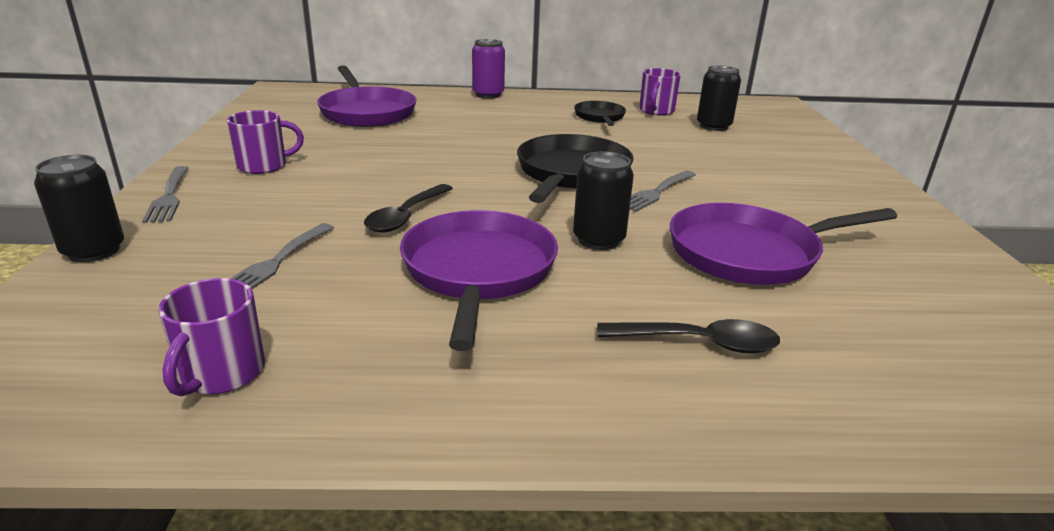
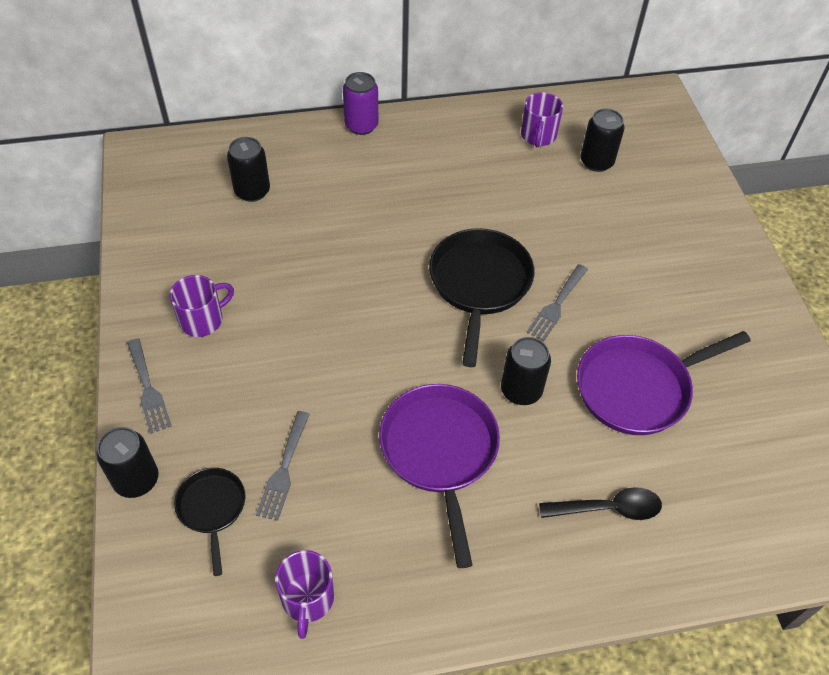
camera: 10 degrees left, 25 degrees up
purple pan [317,65,416,127] -> black can [227,137,270,202]
black spoon [364,184,453,233] -> none
black pan [574,101,626,126] -> black pan moved to [174,468,245,576]

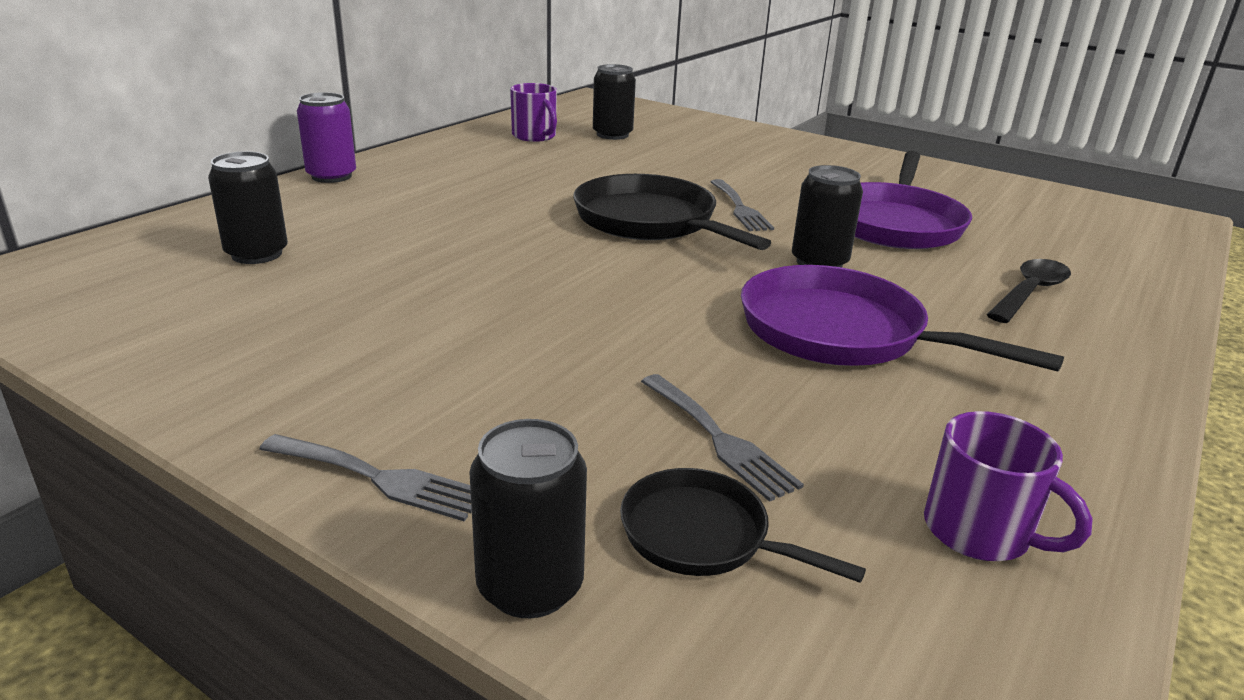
camera: 45 degrees left, 25 degrees down
purple mug [170,275,234,337] -> none

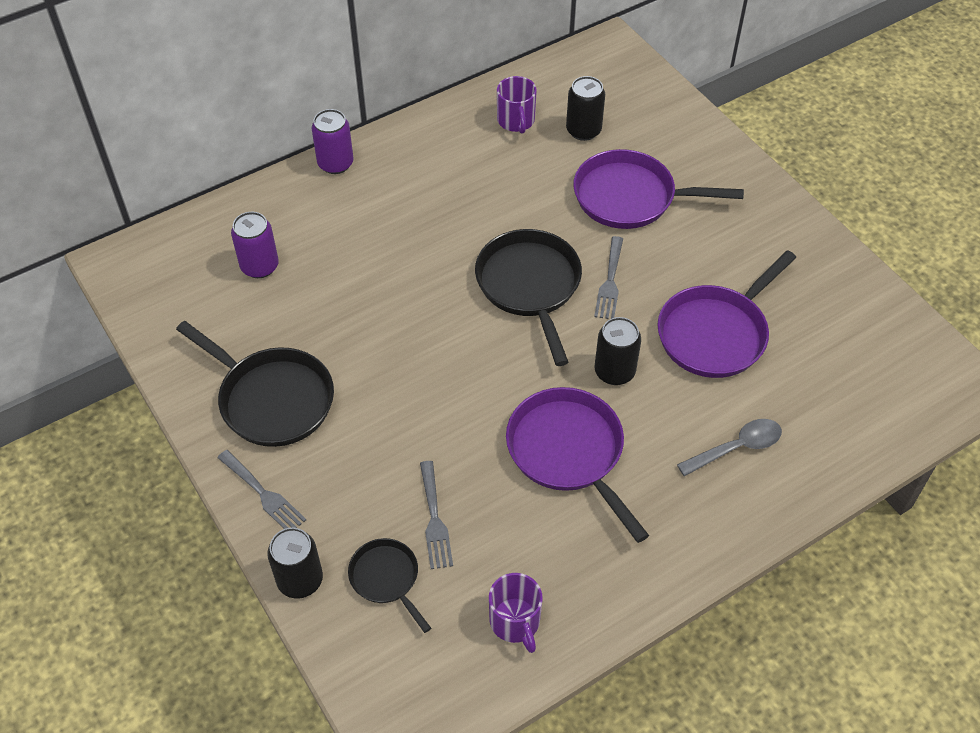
camera: 25 degrees right, 25 degrees up
black can [208,151,288,264] -> purple can [231,212,279,278]
black spoon [987,259,1071,323] -> grey spoon [677,419,782,476]
none -> black pan [176,321,334,447]
none -> purple pan [573,149,744,229]

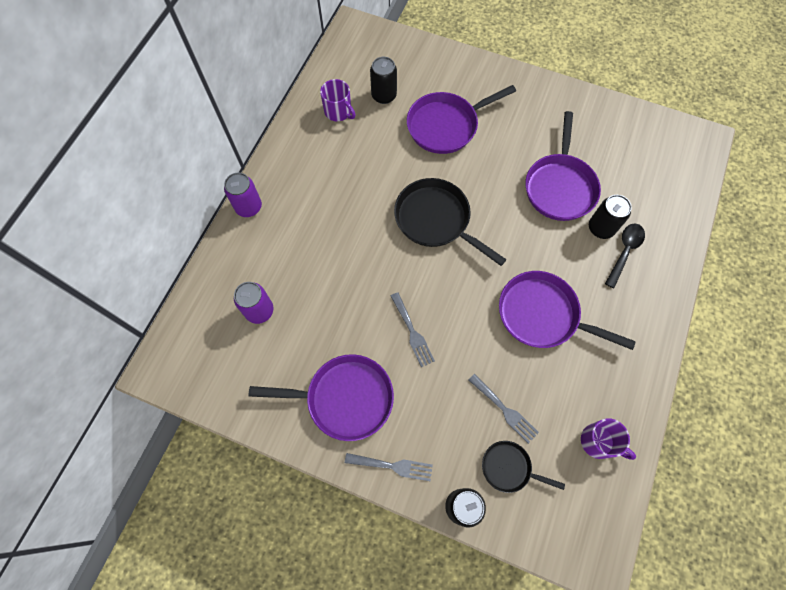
camera: 35 degrees left, 15 degrees up
black pan [176,321,334,447] -> purple pan [249,354,394,441]
grey fork [594,236,623,319] -> grey fork moved to [391,292,435,367]
black can [594,317,641,385] -> black can moved to [589,195,632,239]
grey spoon [677,419,782,476] -> black spoon [605,223,645,288]

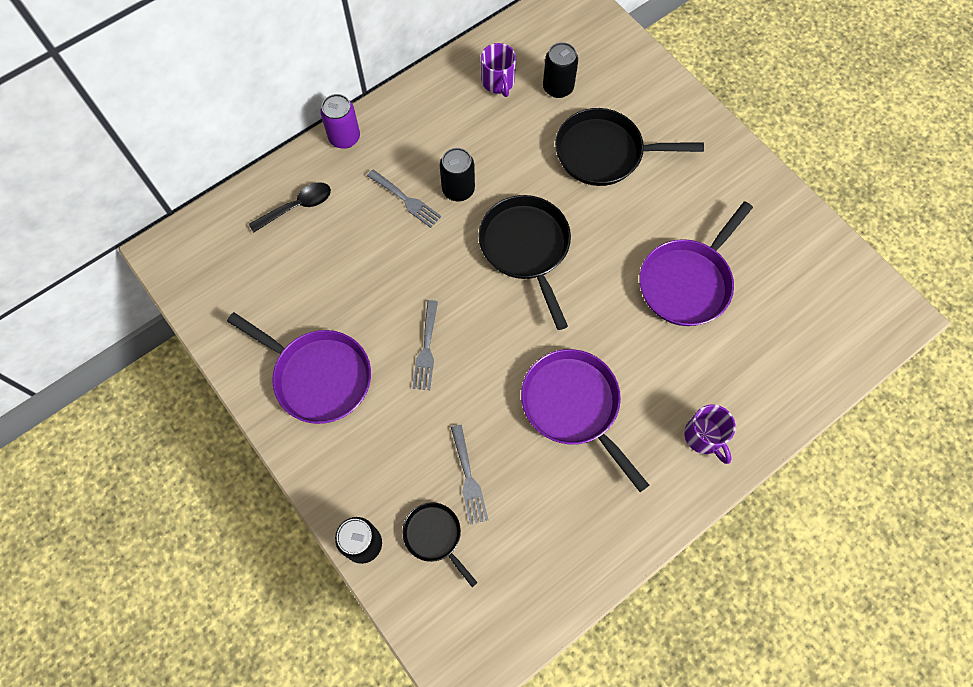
camera: 30 degrees right, 0 degrees up
purple can [234,282,274,324] -> none
grey fork [345,453,433,481] -> grey fork moved to [367,169,441,228]
purple pan [407,85,516,154] -> black pan [555,108,704,186]
purple mug [581,418,636,460] -> purple mug moved to [684,404,736,464]
black can [589,195,632,239] -> black can moved to [440,148,475,201]
black spoon [605,223,645,288] -> black spoon moved to [249,182,331,233]

